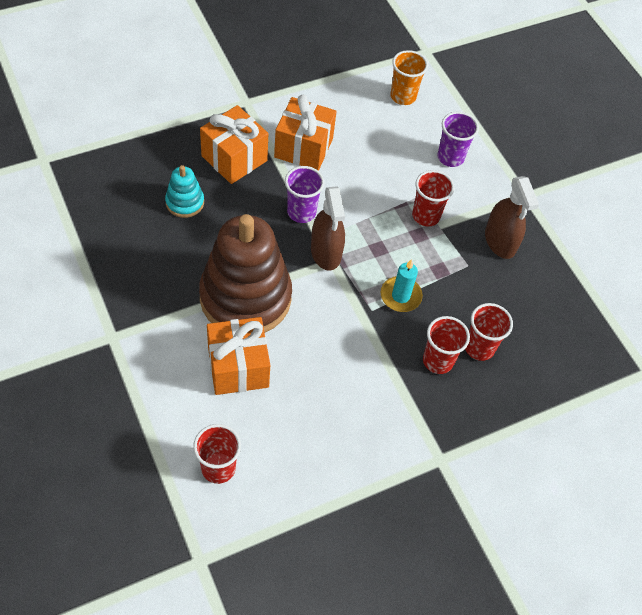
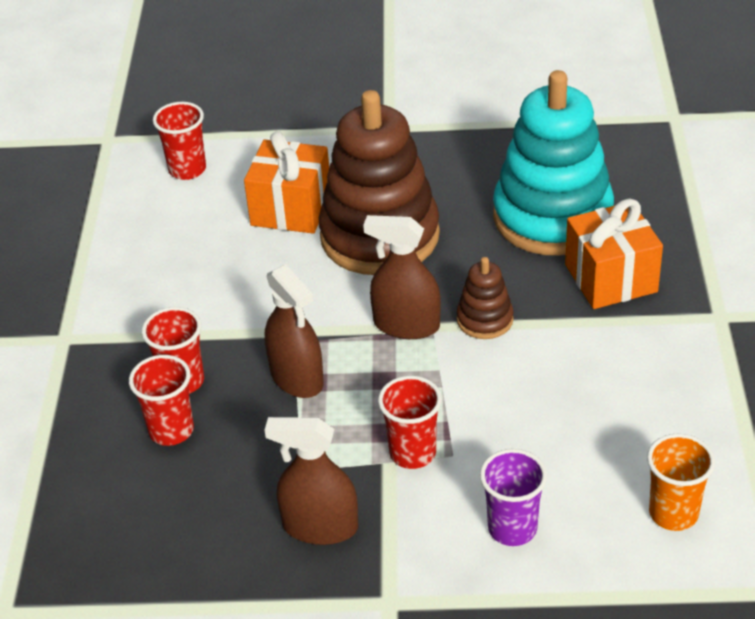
camera: 125 degrees right, 15 degrees down
turquoise stacking toy [165,165,204,218] -> turquoise stacking toy [493,70,614,255], size x2.25
orange gift [274,95,337,171] -> none
purple cup [285,166,324,223] -> brown stacking toy [457,257,513,339]
turquoise candle [381,259,423,312] -> brown spray bottle [265,264,324,398]

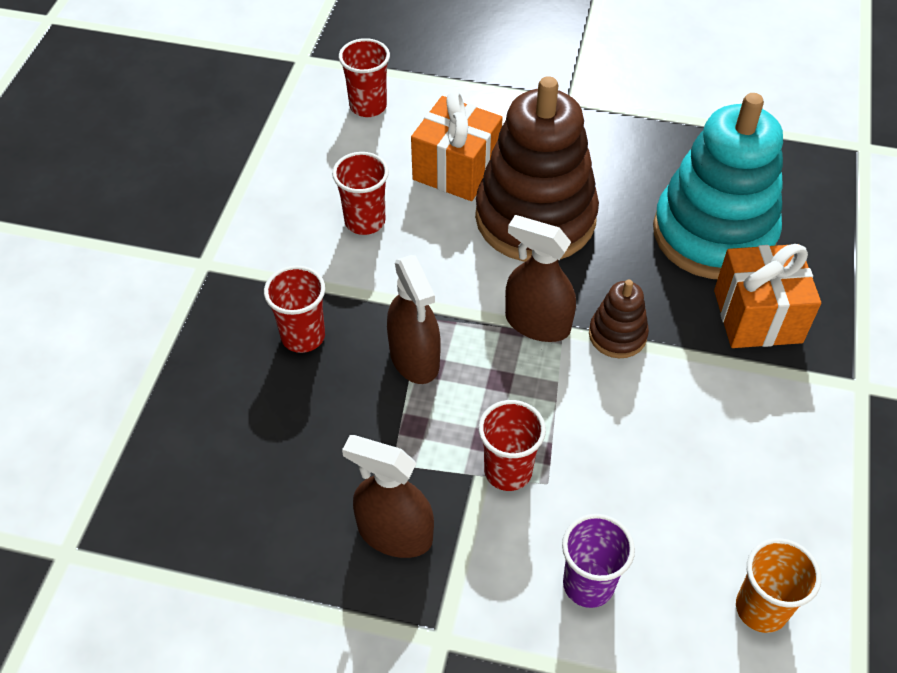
camera: 10 degrees right, 10 degrees up
red cup [129,355,194,446] -> red cup moved to [332,152,389,235]

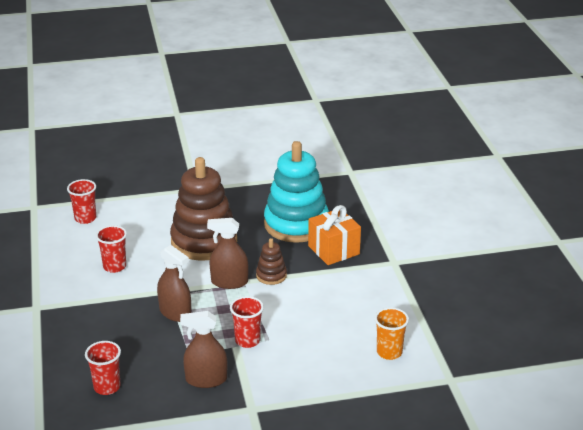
camera: 25 degrees left, 20 degrees down
red cup [264,266,325,353] -> red cup moved to [85,341,121,395]
orange gift [411,91,503,201] -> none
purple cup [562,514,635,608] -> none

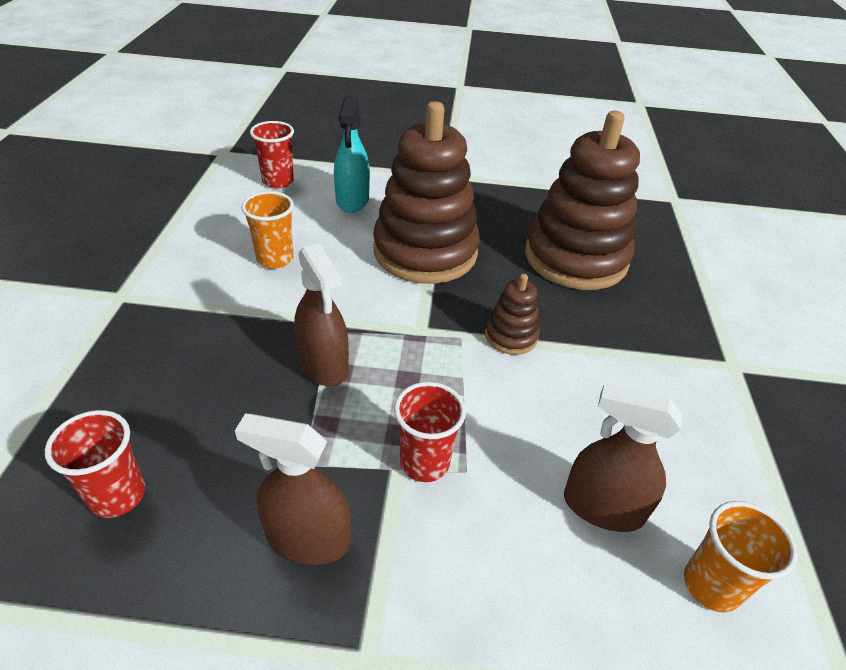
camera: 15 degrees right, 10 degrees up
red cup [96,225,127,273] -> orange cup [241,191,294,269]
brown spray bottle [207,218,249,289] -> brown spray bottle moved to [564,383,682,532]
turquoise stacking toy [264,141,329,243] -> brown stacking toy [525,111,640,290]
orange gift [308,205,361,265] -> none
none -> turquoise spray bottle [334,96,370,213]

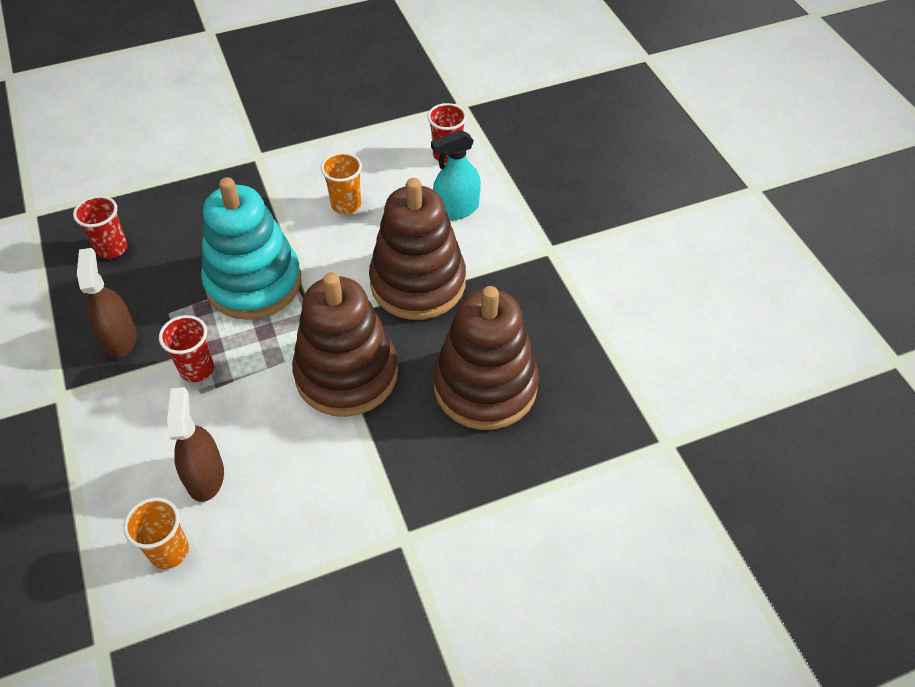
camera: 65 degrees right, 10 degrees up
brown spray bottle [294,243,349,386] -> turquoise stacking toy [201,177,301,320]
brown stacking toy [485,274,540,355] -> brown stacking toy [292,273,398,417], size x2.25

